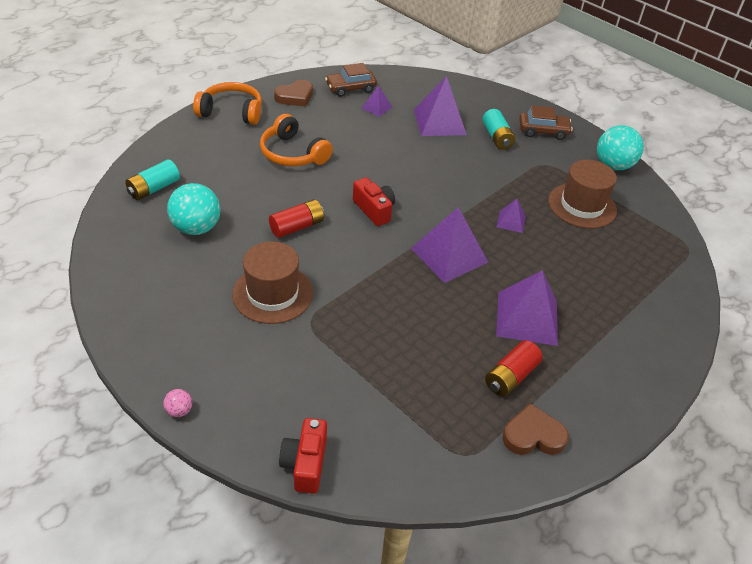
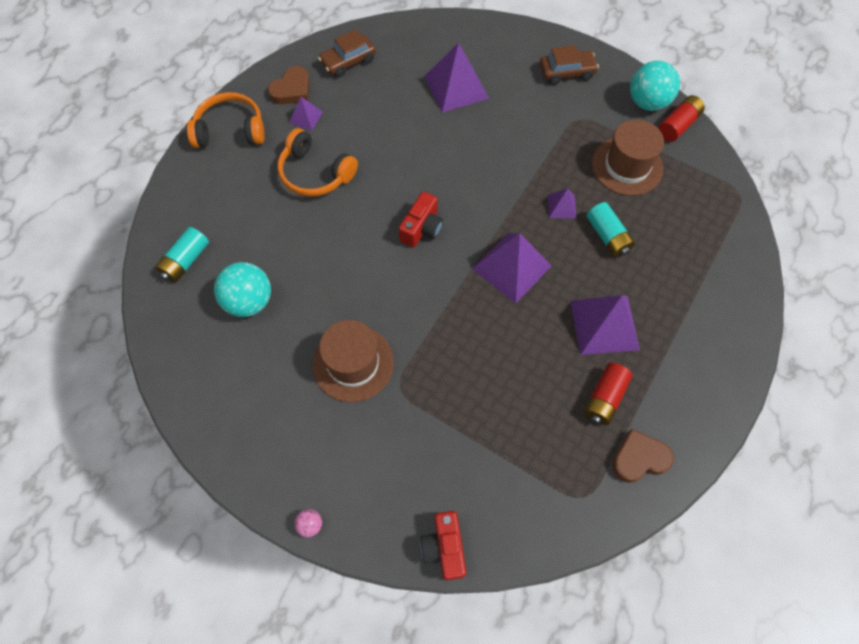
camera: 10 degrees left, 20 degrees up
red battery [269,199,324,238] -> red battery moved to [658,95,705,142]
red camera [353,177,395,226] -> red camera turned 75 degrees clockwise [399,191,443,248]
purple pyramid [361,85,392,117] -> purple pyramid moved to [289,97,323,131]
turquoise battery [482,109,515,150] -> turquoise battery moved to [587,202,635,257]

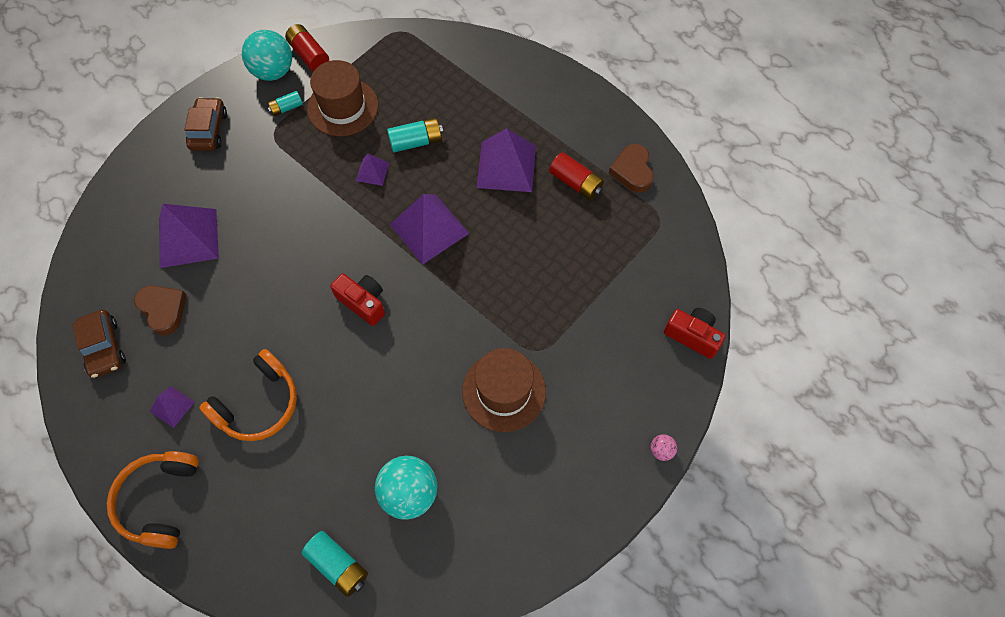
camera: 80 degrees left, 0 degrees up
brown heart [268,66,310,104] -> brown heart moved to [134,285,187,335]
red camera [420,511,466,580] -> red camera turned 150 degrees counterclockwise [664,308,726,359]
none -> turquoise battery [268,91,303,116]

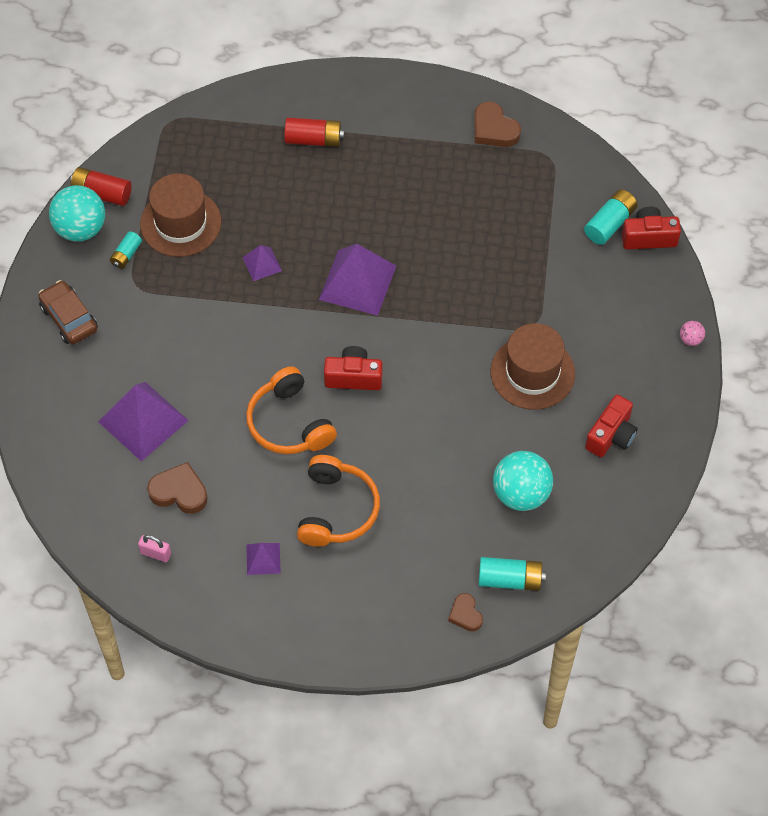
camera: 35 degrees left, 5 degrees down
brown car [72,310,126,378] -> pink padlock [138,535,171,562]
orange headphones [107,451,199,549] -> orange headphones moved to [246,366,337,454]
turquoise battery [387,118,443,152] -> turquoise battery moved to [584,189,638,245]
purple pyramid [476,128,536,192] -> none
red battery [549,152,604,200] -> red battery moved to [284,118,344,147]
none -> brown heart [448,593,483,632]
none -> red camera [585,395,638,457]

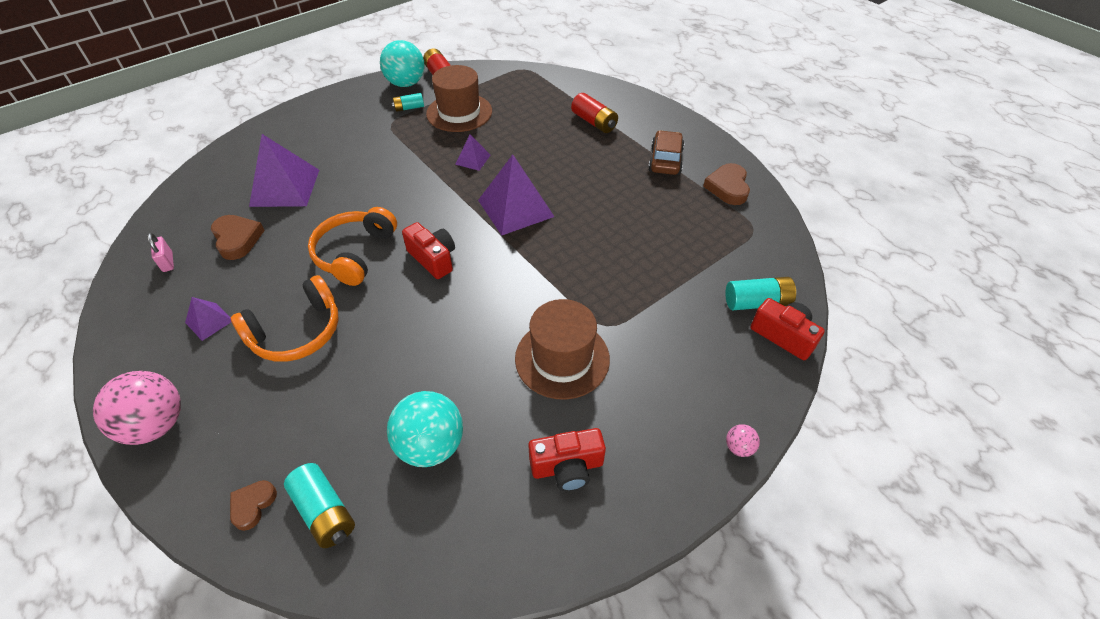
camera: 45 degrees right, 10 degrees down
brown car [38,280,98,344] -> brown car moved to [648,130,684,175]
none -> pink ball [93,371,181,445]

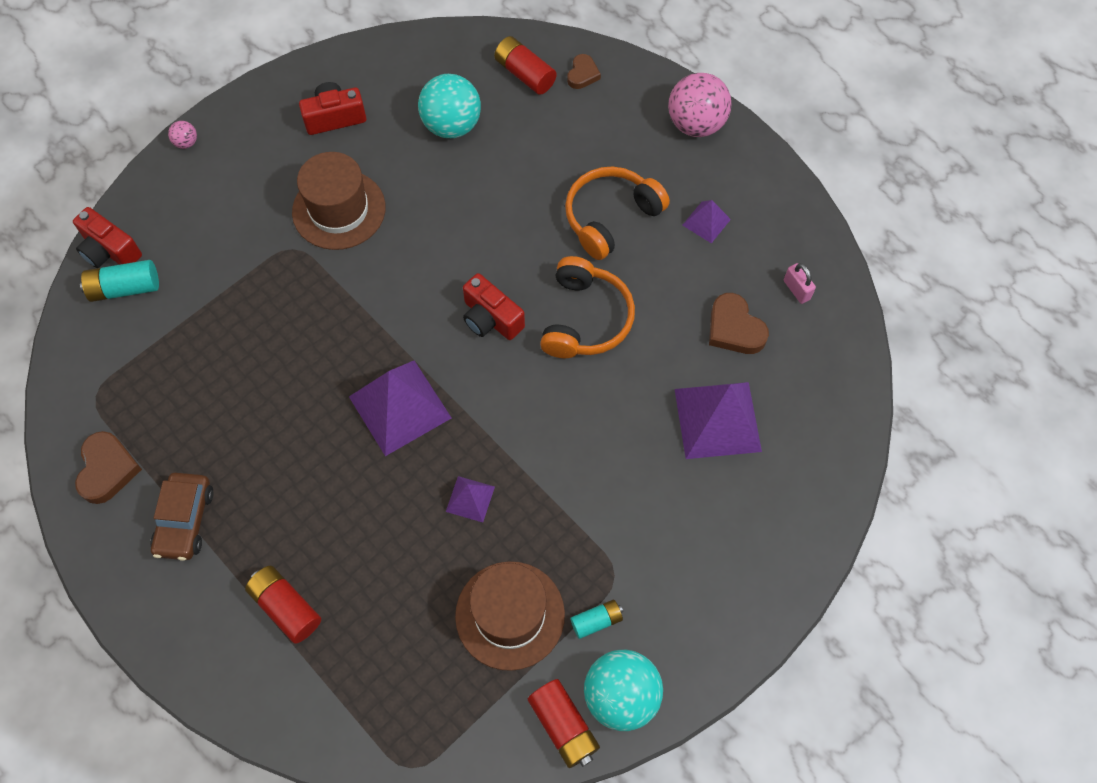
camera: 175 degrees right, 15 degrees up
turquoise battery [284,463,355,548] -> red battery [494,36,557,95]

